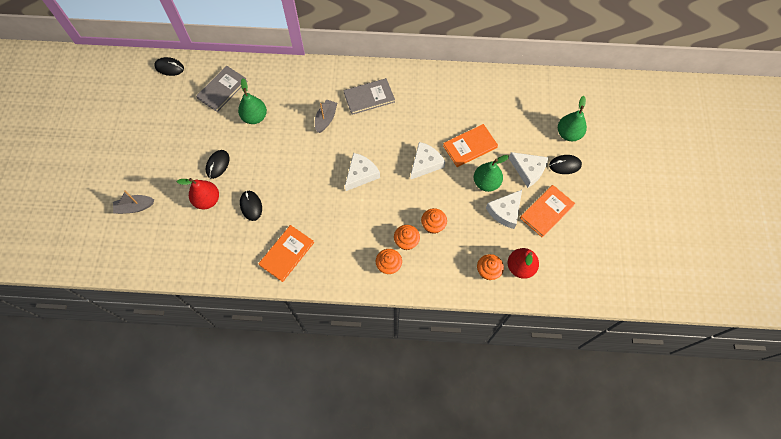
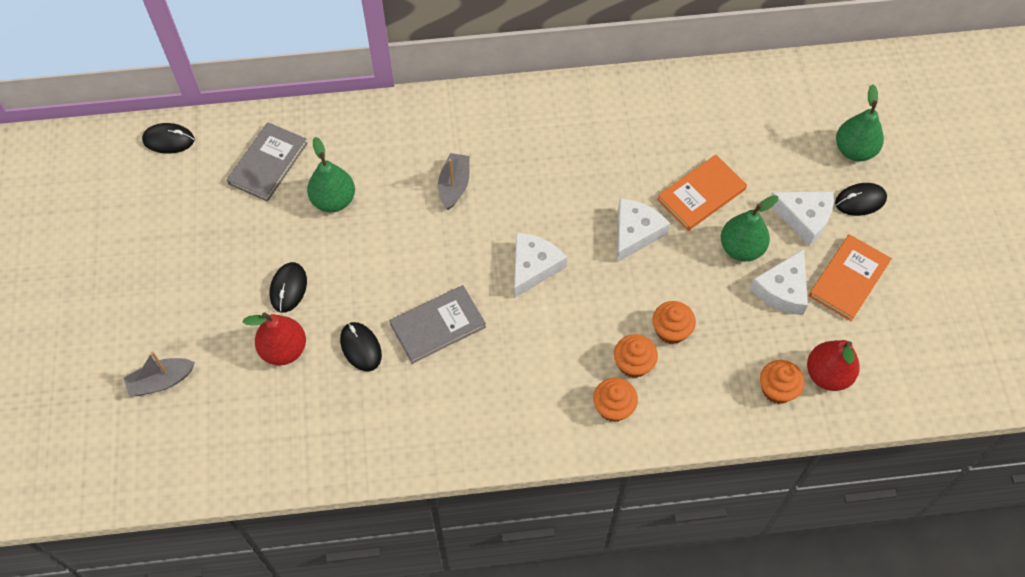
camera: 10 degrees left, 5 degrees down
orange book [258,225,314,282] -> none
grey book [344,78,395,115] -> grey book moved to [390,285,486,364]

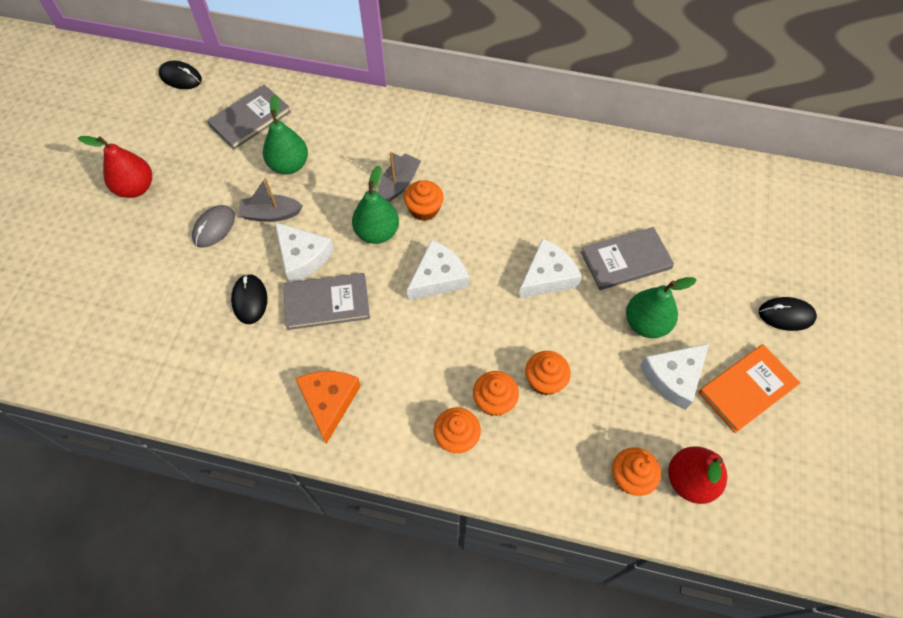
camera: 20 degrees right, 0 degrees up
grey boat [124,351,195,397] -> grey boat moved to [238,178,303,222]
red pear [243,312,306,365] -> red pear moved to [78,136,152,198]
black mouse [270,262,307,313] -> grey mouse [192,205,235,248]
orange book [657,155,747,231] -> grey book [581,227,674,290]
white cheese [771,191,834,246] -> white cheese moved to [275,222,334,282]
green pear [836,84,884,161] -> green pear moved to [352,166,399,244]
none -> orange cheese [295,371,361,444]
none -> orange cupcake [404,180,444,221]

